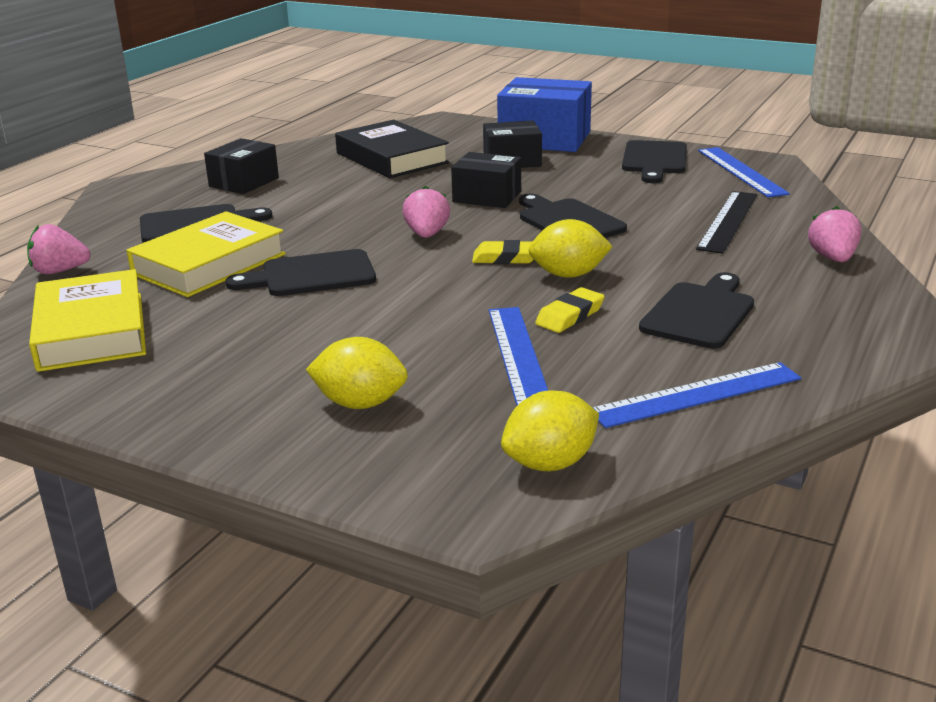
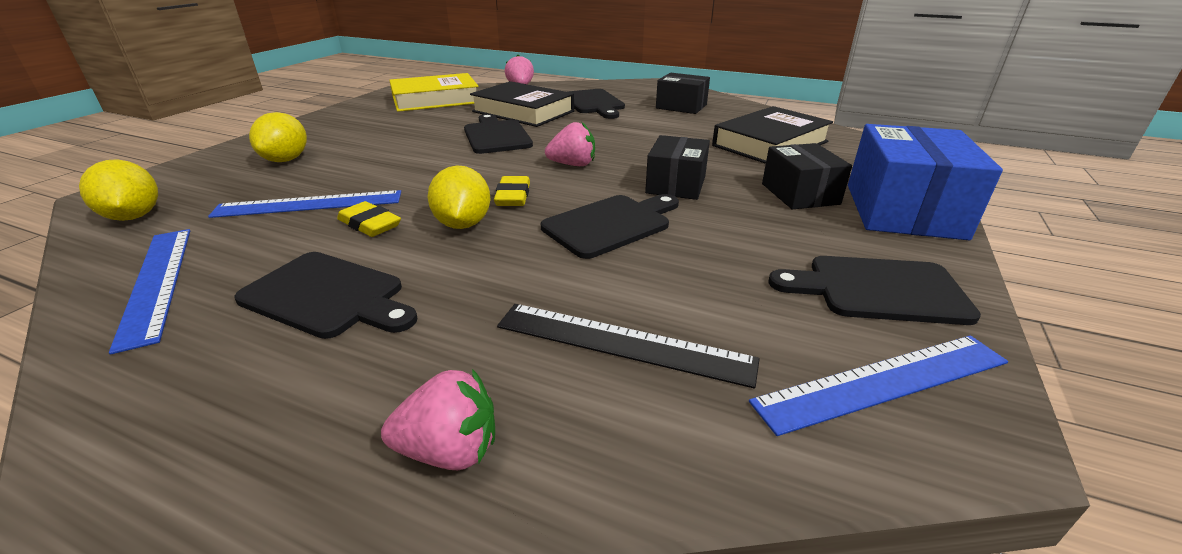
camera: 85 degrees right, 5 degrees up
yellow book [126,211,286,297] -> black book [470,81,574,127]

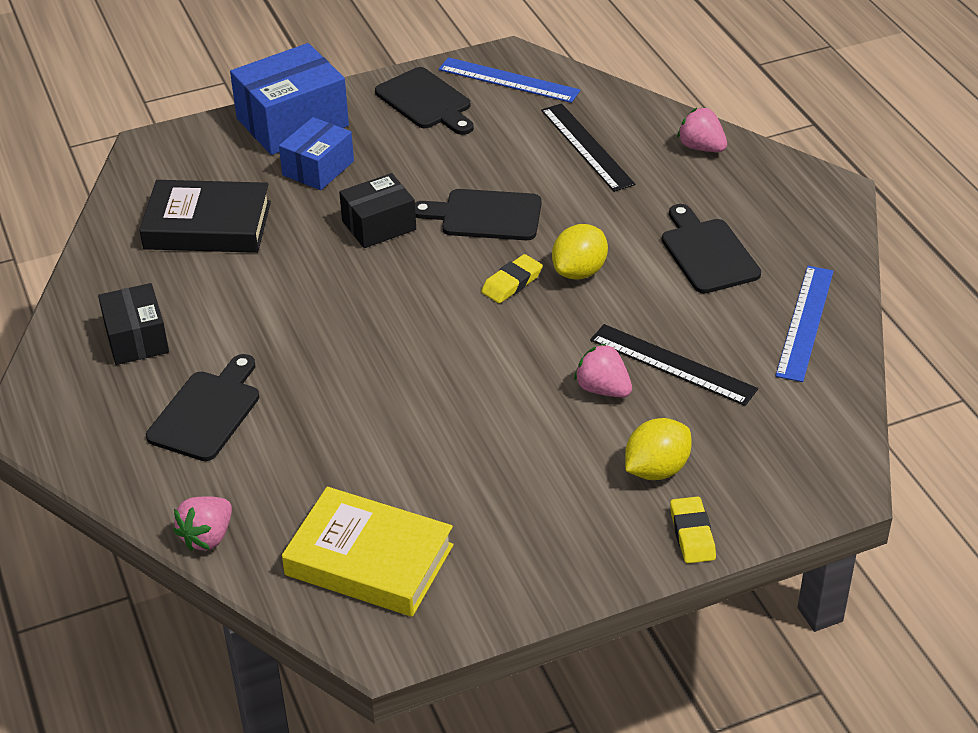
camera: 135 degrees left, 10 degrees up
yellow lemon [79,159,158,221] -> none
blue ruler [208,190,401,218] -> black ruler [590,324,758,406]
yellow eraser [337,201,401,237] -> yellow eraser moved to [670,496,716,563]
black cutting board [464,114,533,154] -> none
black book [470,81,574,127] -> none
pink strawberry [545,122,595,166] -> pink strawberry moved to [574,343,632,397]
black box [762,143,852,209] -> blue box [279,117,354,190]

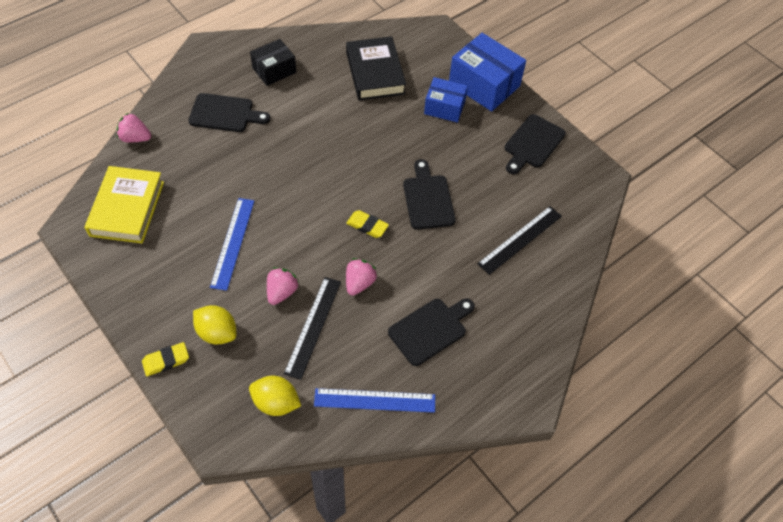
camera: 70 degrees right, 15 degrees up
black box [339,173,416,248] -> none
blue ruler [439,57,581,103] -> blue ruler moved to [210,198,254,291]
yellow lemon [552,224,608,280] -> yellow lemon moved to [249,376,301,416]
pink strawberry [677,107,727,152] -> pink strawberry moved to [346,258,377,296]

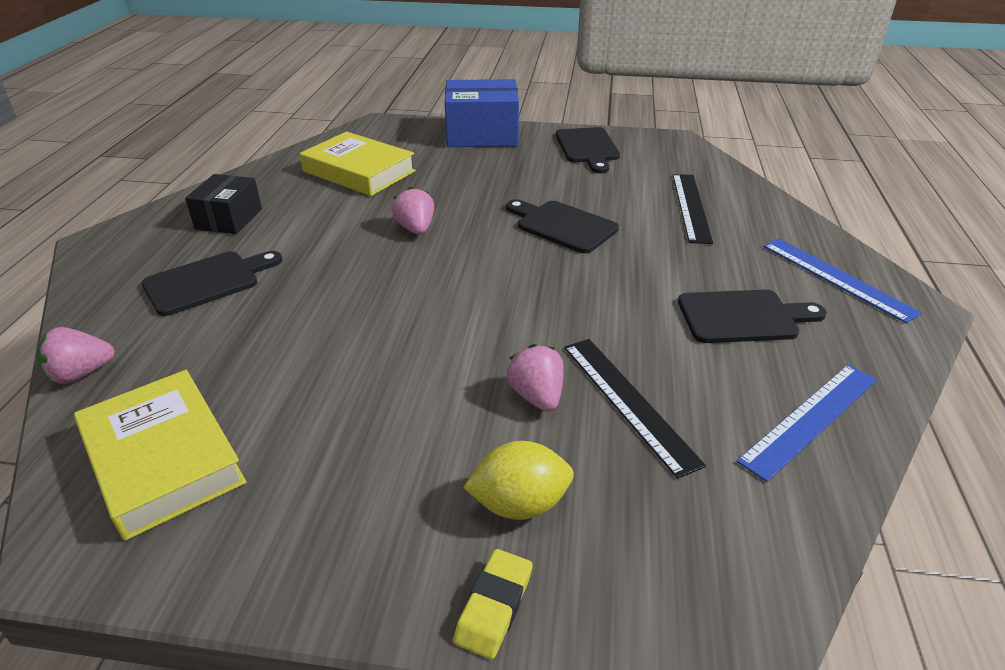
camera: 40 degrees left, 20 degrees down
blue ruler [210,198,254,291] -> blue ruler moved to [763,238,922,323]
yellow lemon [249,376,301,416] -> none
black book [346,36,406,100] -> yellow book [300,131,416,196]
yellow eraser [346,210,389,238] -> none
pink strawberry [346,258,377,296] -> pink strawberry moved to [392,187,434,235]
black cutting board [388,298,475,366] -> black cutting board turned 75 degrees clockwise [678,290,827,343]
blue box [424,77,468,123] -> none

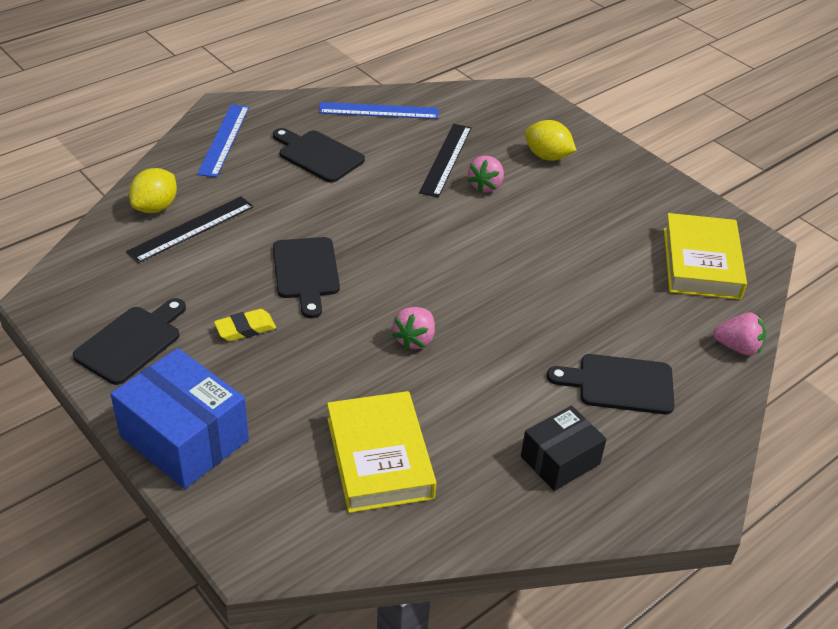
camera: 140 degrees left, 5 degrees up
yellow eraser [453,549,533,659] -> yellow eraser moved to [214,309,276,341]
none -> yellow lemon [129,168,177,213]

